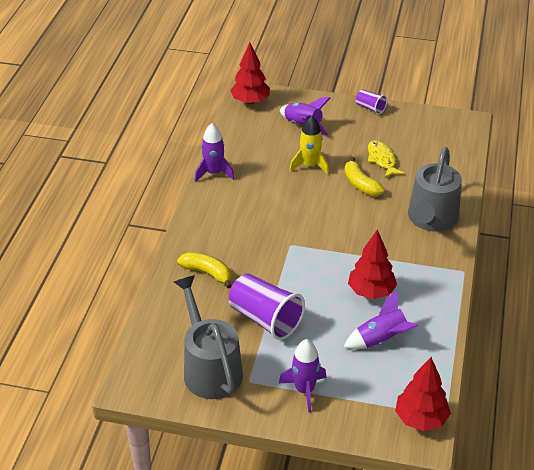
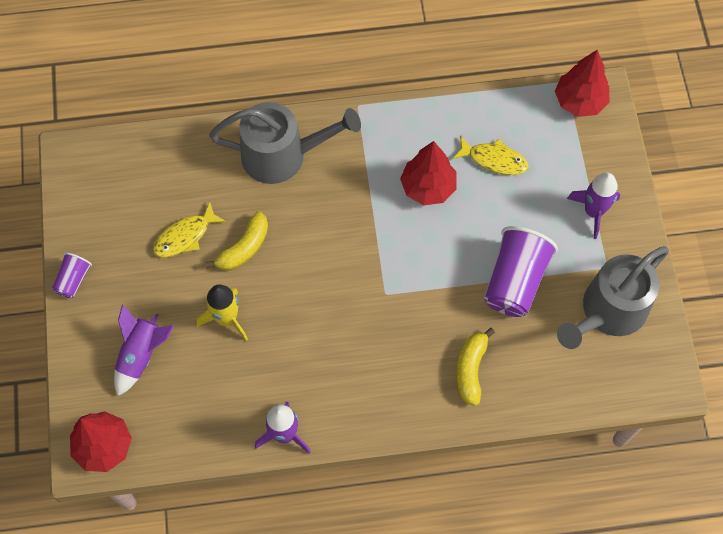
camera: 110 degrees left, 25 degrees up
purple rocket [344,290,418,349] -> yellow fish [452,135,529,175]

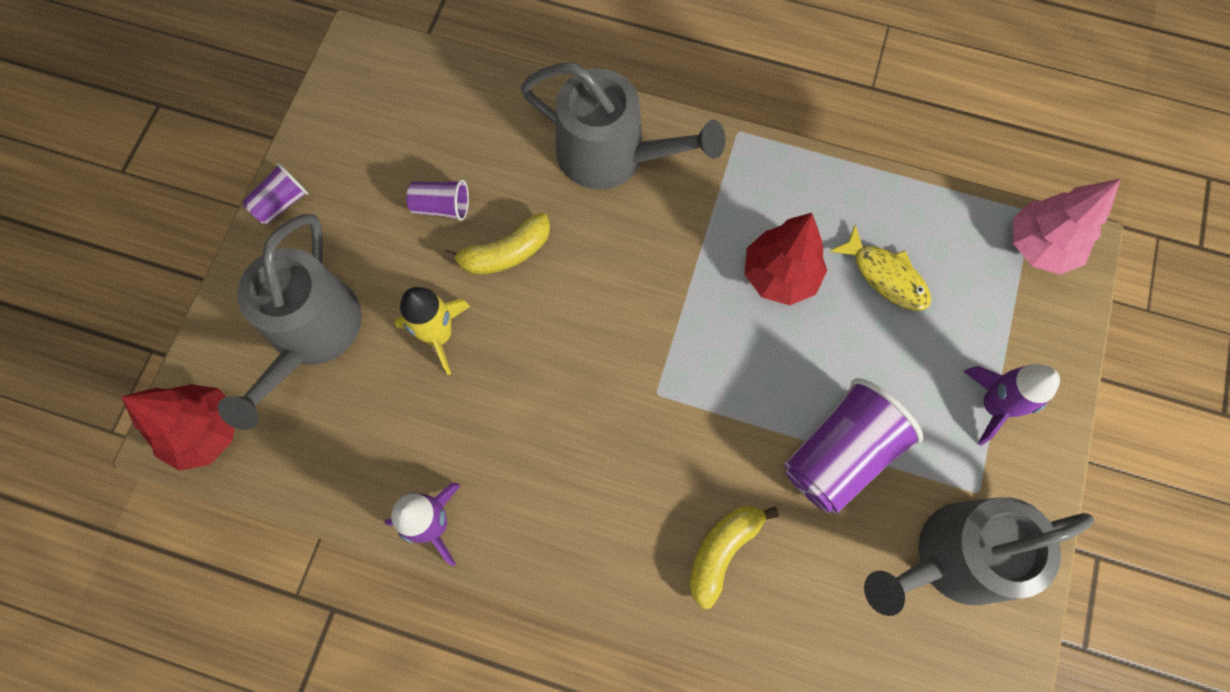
camera: 25 degrees right, 5 degrees up
purple rocket [114,304,174,396] -> grey watering can [218,214,362,430]
yellow fish [153,202,226,258] -> purple cup [406,179,469,221]
red tree [555,50,609,117] -> pink tree [1013,179,1121,275]

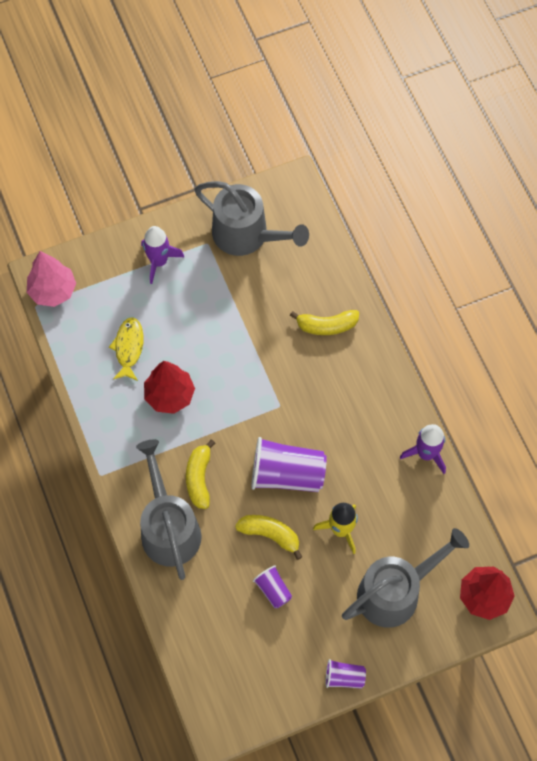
camera: 130 degrees left, 5 degrees down
purple cup [784,378,923,514] -> purple cup moved to [251,437,327,492]
none -> yellow banana [186,439,215,509]

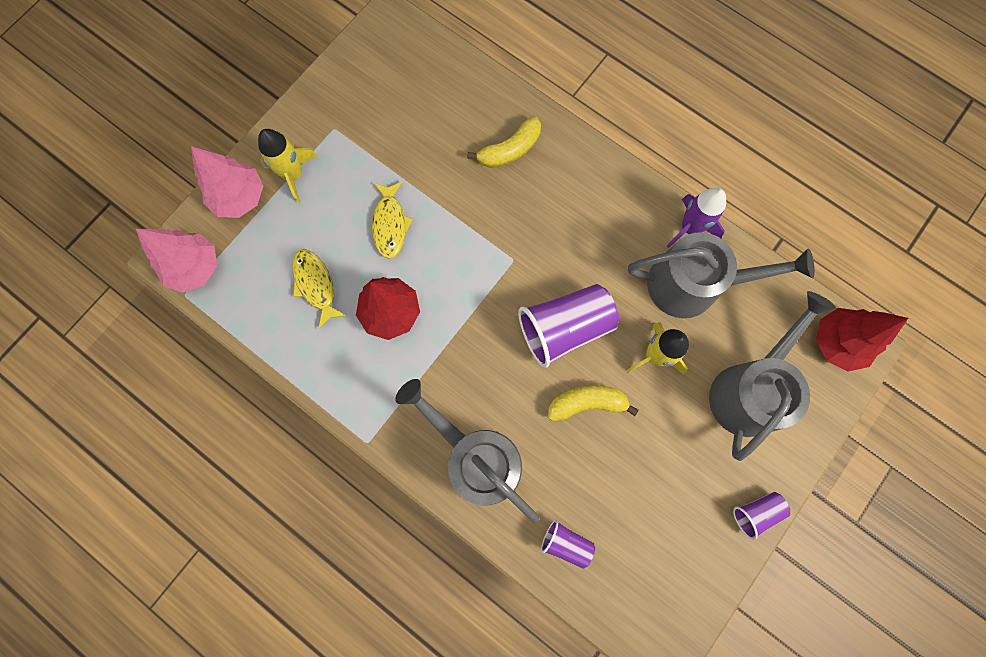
camera: 30 degrees left, 10 degrees up
purple rocket [141,226,184,284] -> yellow rocket [258,129,318,203]
yellow banana [186,439,215,509] -> none
grey watering can [194,181,309,256] -> grey watering can moved to [628,232,815,318]
purple cup [253,565,292,608] -> purple cup moved to [541,520,595,569]
none -> pink tree [191,146,263,218]
none -> yellow fish [372,181,413,259]

